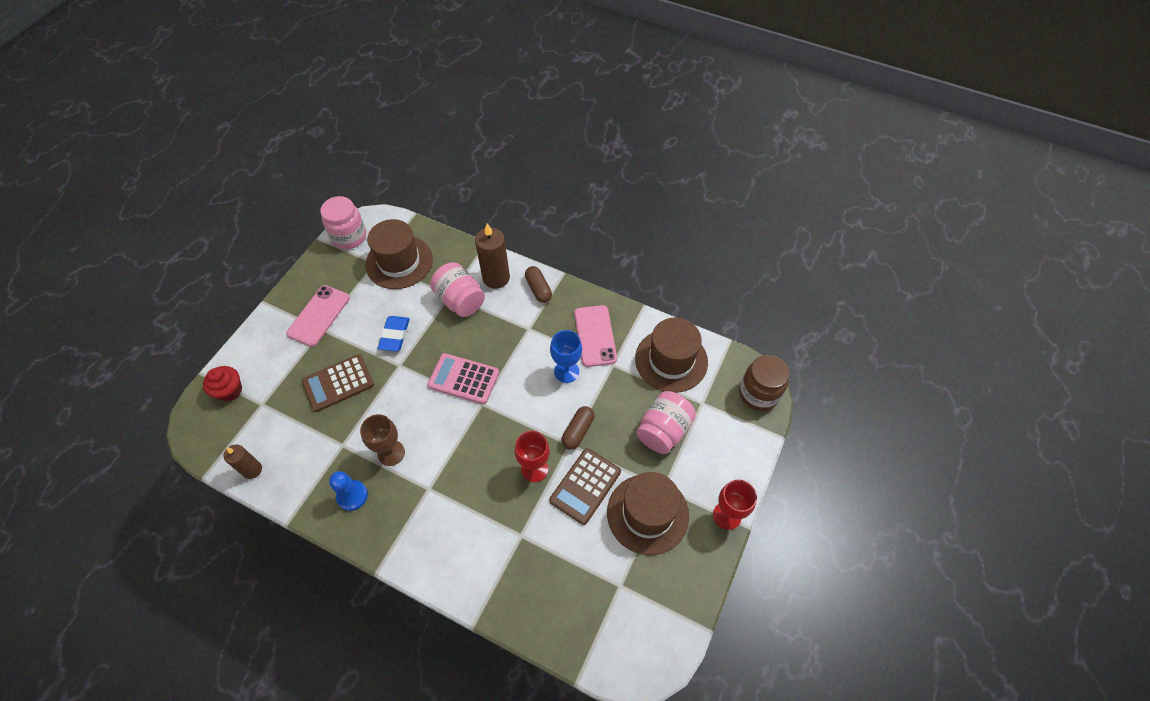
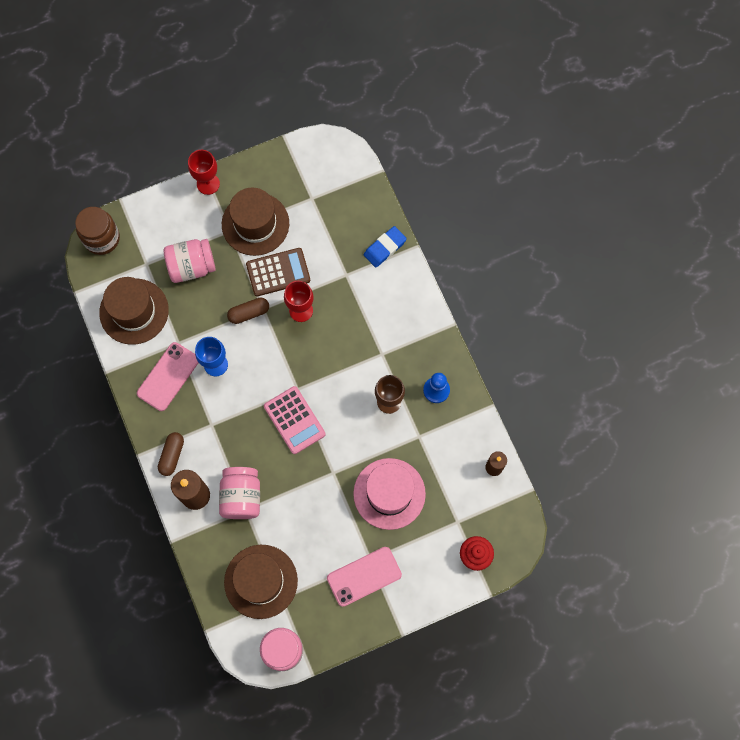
camera: 140 degrees left, 15 degrees up
brown calculator [302,354,374,412] -> pink hat [353,458,426,530]
blue eraser [378,316,410,351] -> blue eraser moved to [364,226,407,268]

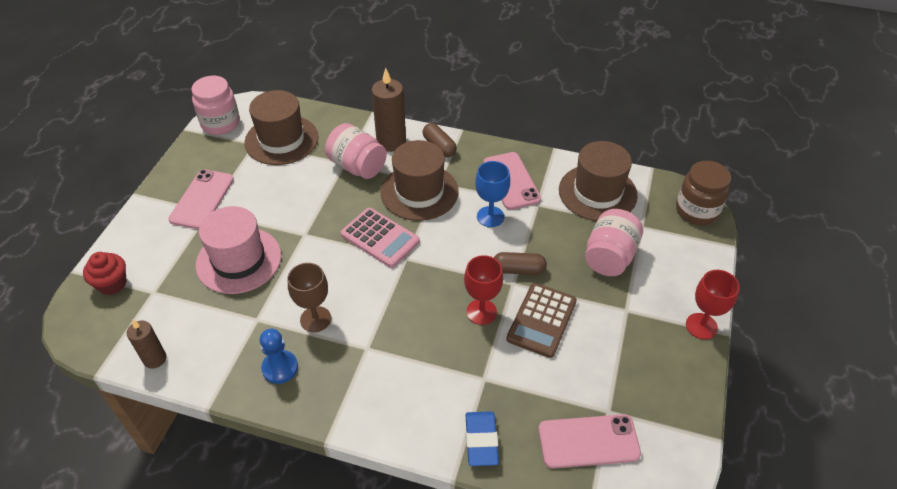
camera: 130 degrees right, 25 degrees down
brown hat [222,188,289,256] -> brown hat moved to [380,140,459,221]
brown capsule [227,298,269,324] -> brown capsule turned 75 degrees clockwise [494,252,547,275]
pink calculator [264,386,326,454] -> pink calculator turned 150 degrees counterclockwise [341,208,420,268]
none -> pink phone [538,414,641,469]

